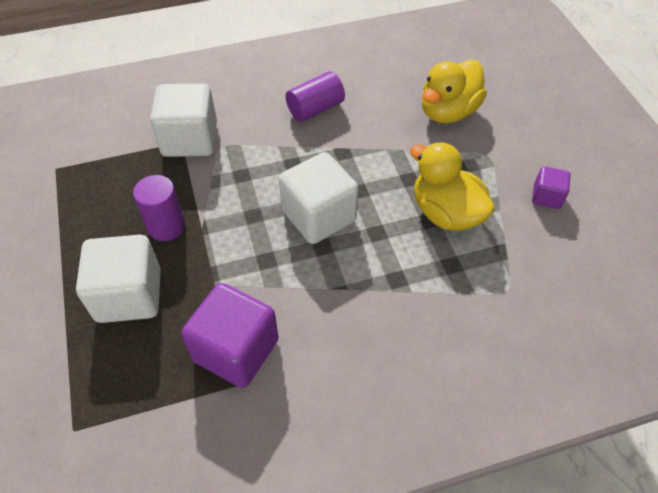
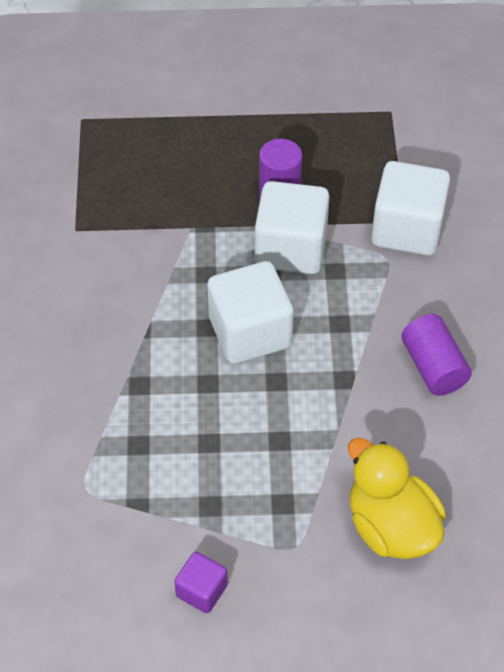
camera: 105 degrees right, 0 degrees up
white cube [76,235,161,323] -> white cube moved to [255,181,329,274]
purple cube [181,283,278,388] -> none
yellow duck [410,142,495,231] -> none

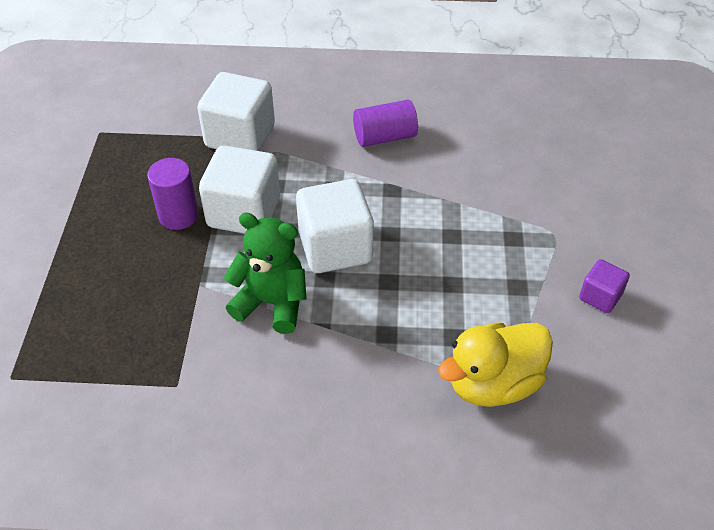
camera: 85 degrees left, 5 degrees down
yellow duck [348,438,446,559] -> yellow duck moved to [438,322,553,407]
none -> green teddy bear [224,212,307,334]

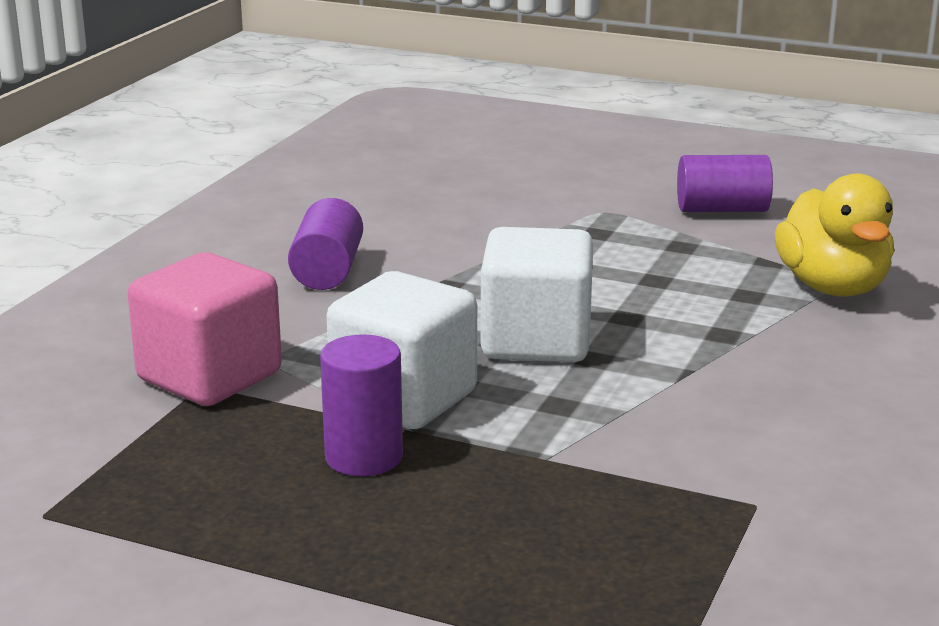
camera: 70 degrees left, 25 degrees down
white cube [198,72,275,151] -> pink cube [128,253,282,406]
green teddy bear [224,212,307,334] -> none
purple cube [579,259,630,313] -> purple cylinder [677,155,773,212]

